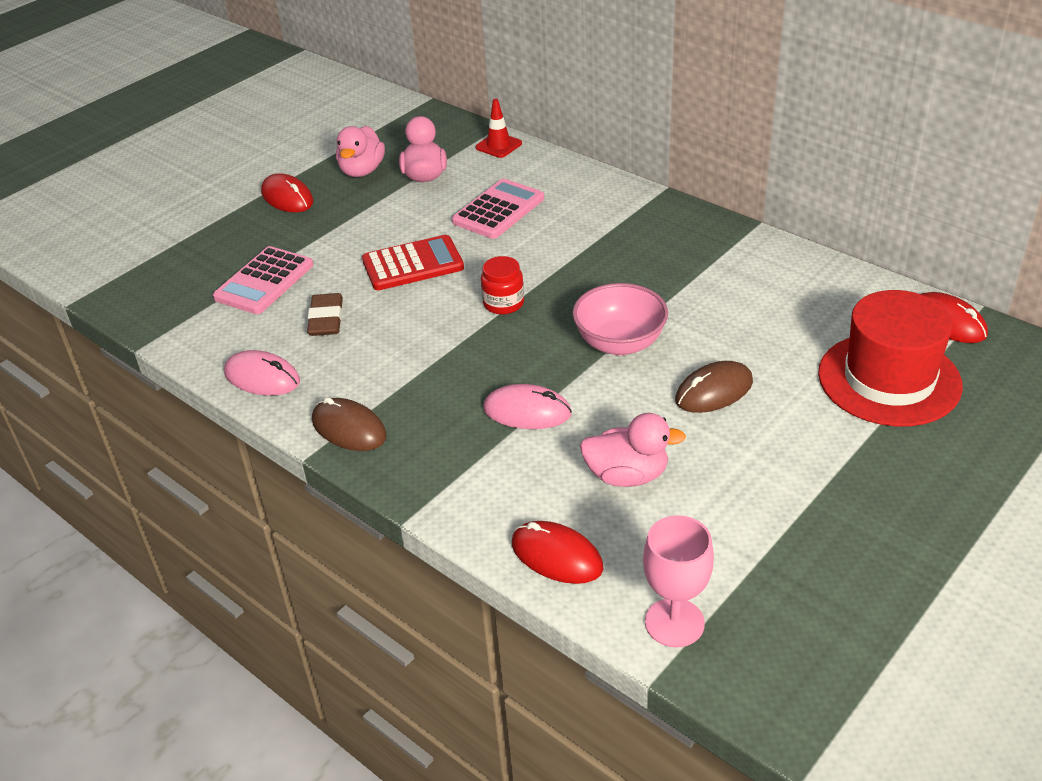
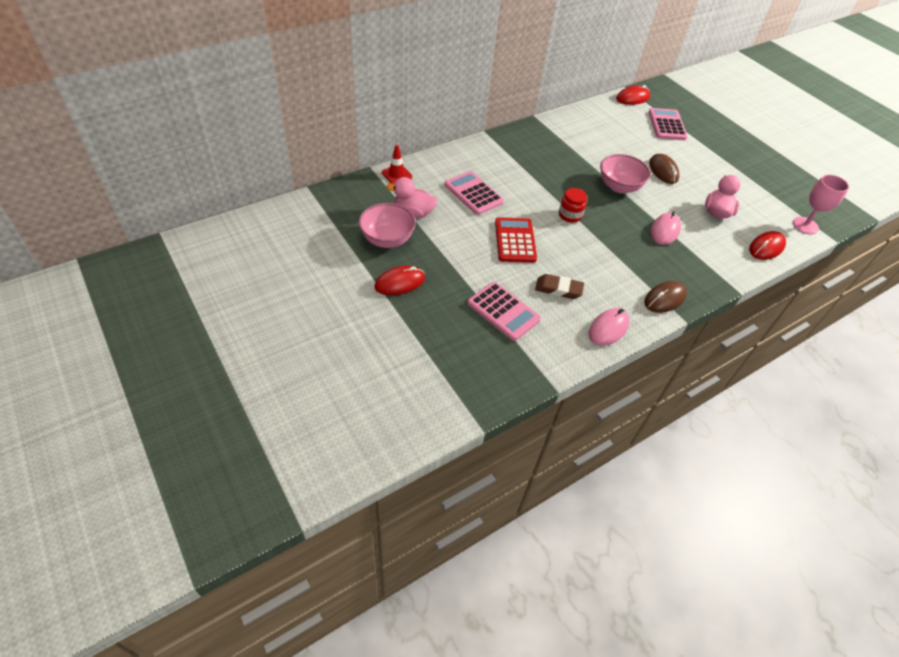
camera: 80 degrees left, 10 degrees up
pink duck [336,126,385,177] -> pink bowl [358,203,416,248]
red hat [818,290,963,426] -> pink calculator [649,108,688,140]

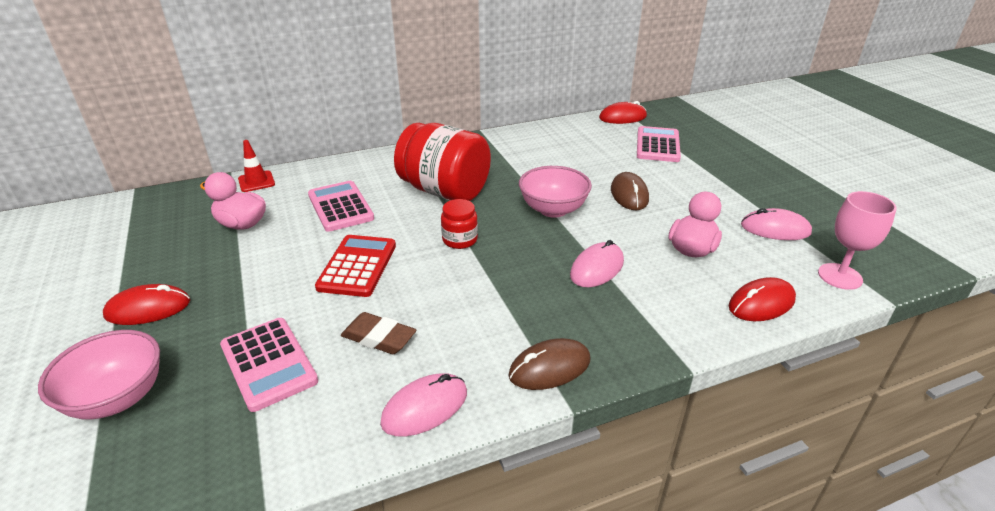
camera: 15 degrees right, 15 degrees down
pink bowl [358,203,416,248] -> pink bowl moved to [38,330,160,420]
none -> red jar [394,123,491,201]
none -> pink mouse [741,208,812,240]

